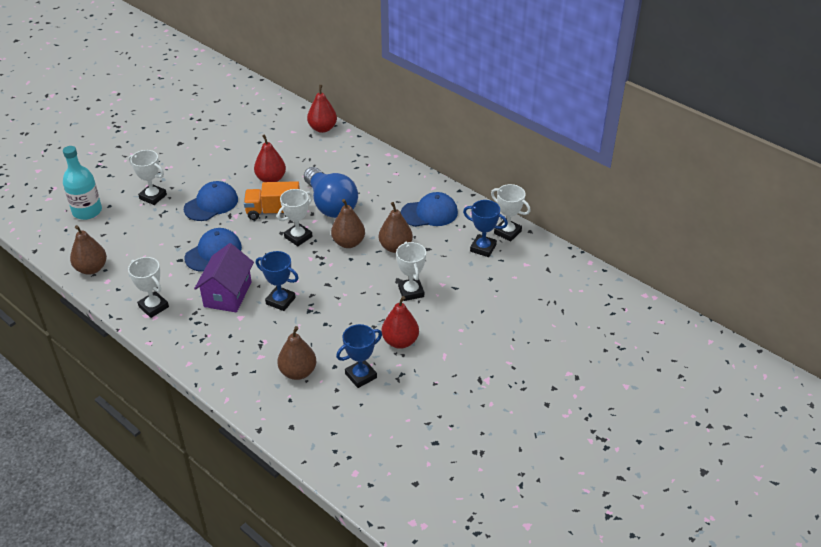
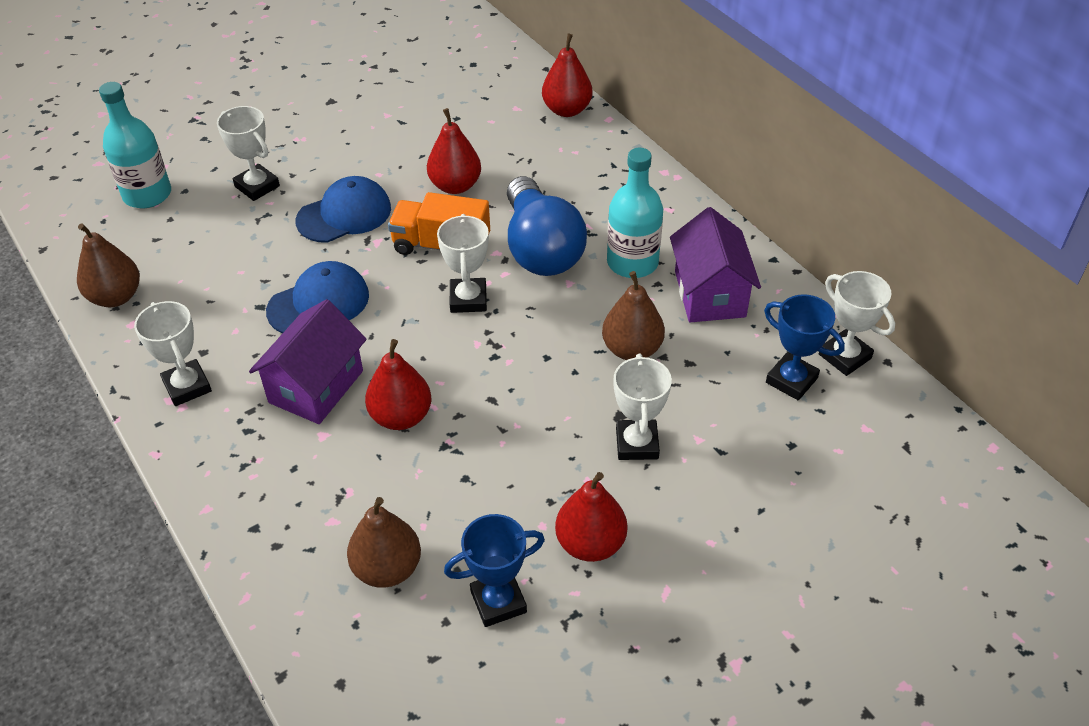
camera: 15 degrees right, 5 degrees up
blue trophy [256,251,299,311] -> red pear [365,339,431,430]
white trophy [277,189,313,246] -> white trophy turned 60 degrees counterclockwise [437,214,489,313]
brown pear [331,199,365,248] -> none
blue cap [401,192,458,227] -> purple house [670,207,761,322]
none -> turquoise bottle [607,148,663,278]

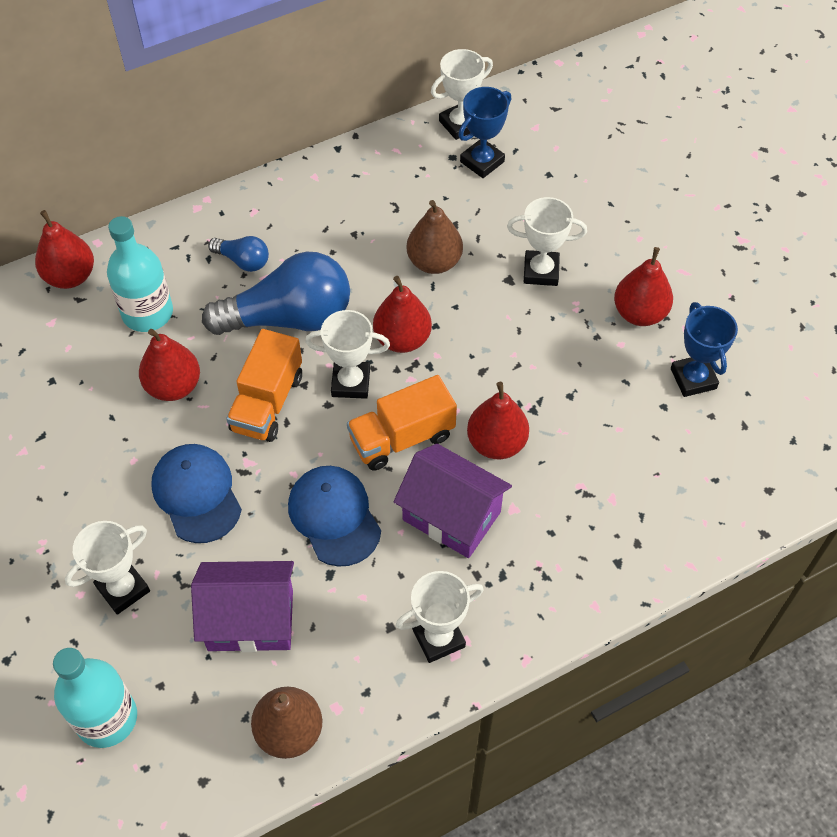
camera: 85 degrees left, 10 degrees up
brown pear [347,497,421,588] -> none
turquoise bottle [607,148,663,278] -> turquoise bottle moved to [107,216,173,332]
purple house [670,207,761,322] -> purple house moved to [191,561,294,652]
none -> blue light bulb [208,236,269,272]
none -> orange truck [347,375,457,471]
none -> red pear [373,276,432,353]

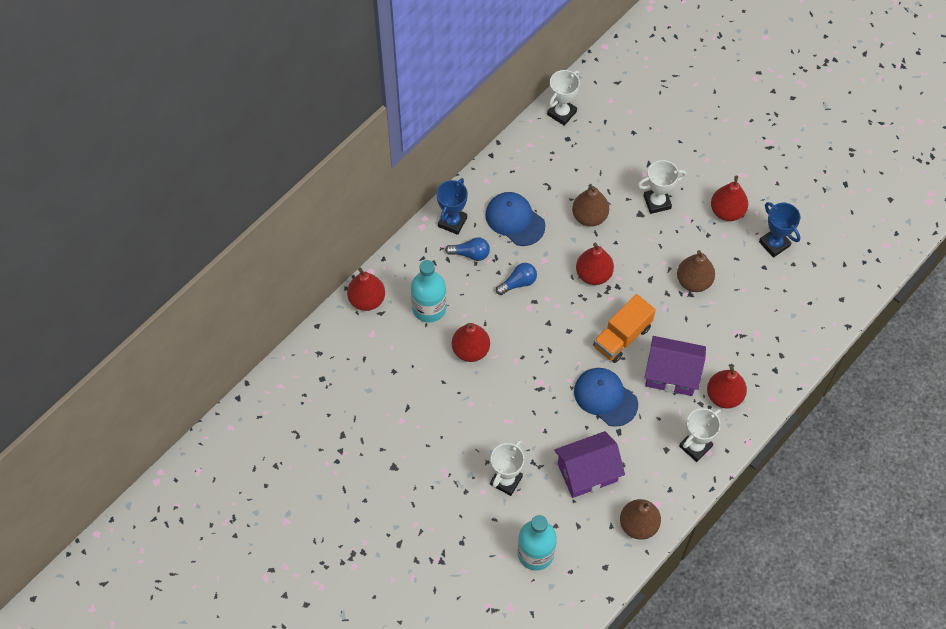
camera: 20 degrees left, 5 degrees up
blue cap [151,444,242,543] -> blue cap moved to [485,192,545,246]
blue light bulb [202,252,350,335] -> blue light bulb [496,263,537,295], size x0.46
orange truck [226,329,302,442] -> none
white trophy [305,310,390,399] -> none
blue trophy [458,87,511,178] -> blue trophy moved to [436,178,468,235]
red pear [467,382,529,459] -> red pear moved to [707,366,747,409]
none -> brown pear [677,250,715,292]

